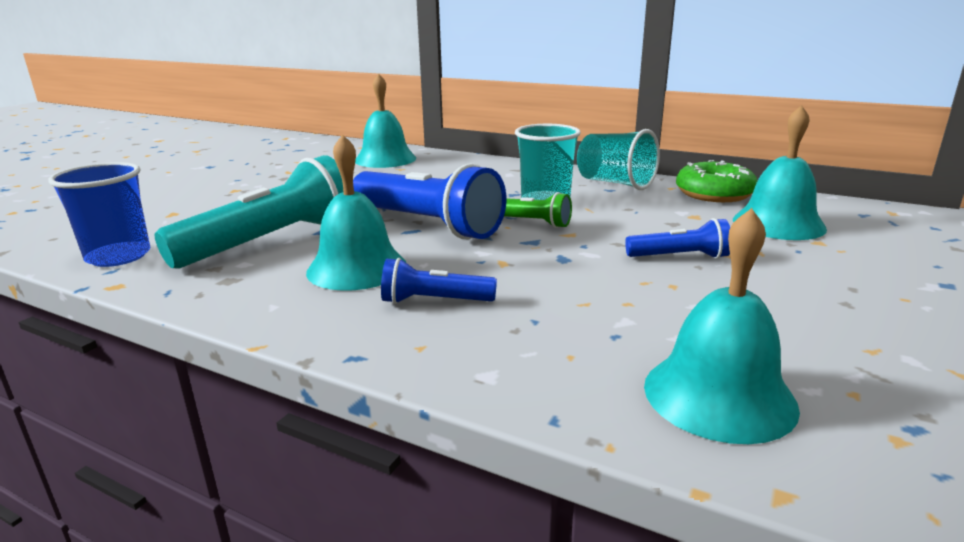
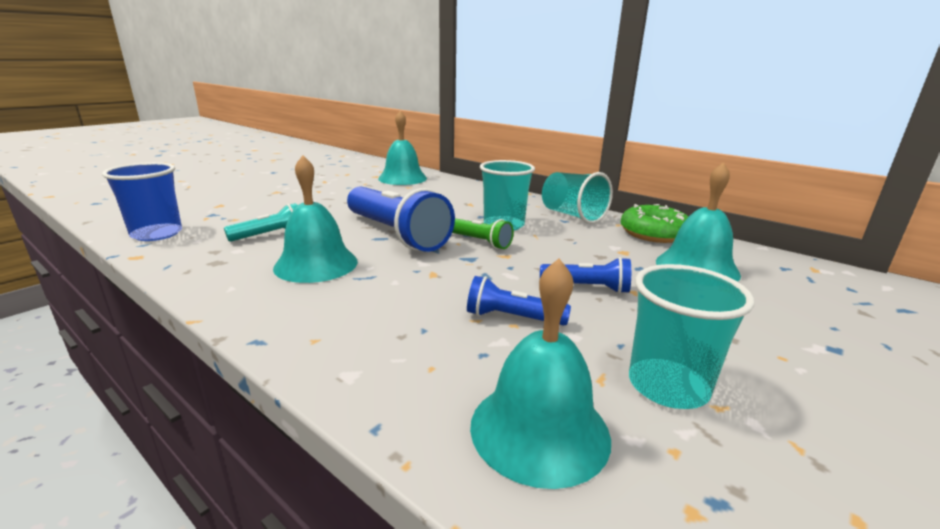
camera: 10 degrees right, 0 degrees up
turquoise flashlight [155,155,343,269] -> turquoise flashlight [224,203,297,242], size x0.49
blue flashlight [381,258,497,304] -> blue flashlight moved to [467,276,571,326]
none -> turquoise cup [629,264,754,409]

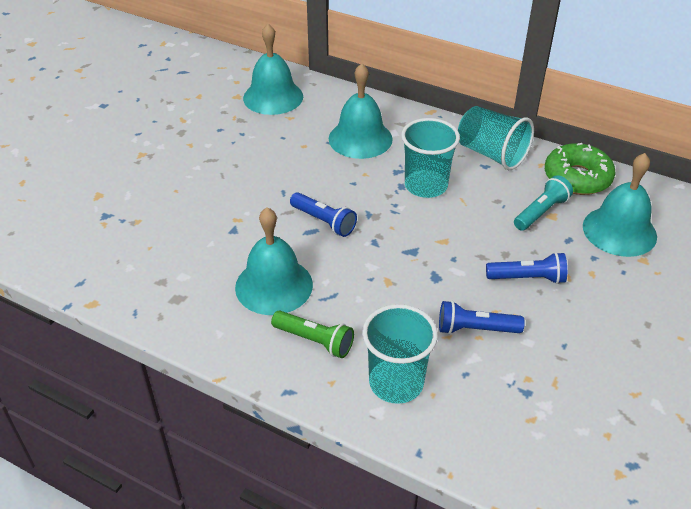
camera: 10 degrees left, 20 degrees up
blue cup [102,162,182,241] -> none
turquoise flashlight [224,203,297,242] -> turquoise flashlight moved to [514,175,573,231]
blue flashlight [347,186,455,252] -> blue flashlight [290,192,357,237], size x0.49
green flashlight [452,218,514,249] -> green flashlight moved to [271,311,354,358]
turquoise bell [470,259,611,489] -> turquoise bell moved to [329,63,393,159]
turquoise cup [629,264,754,409] -> turquoise cup moved to [362,304,438,404]

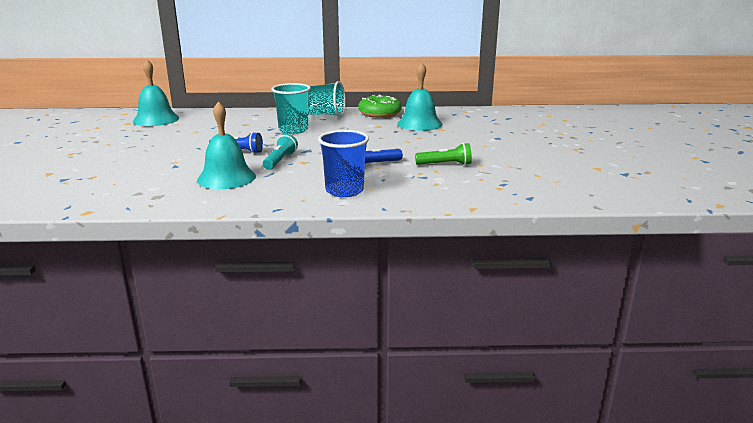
camera: 30 degrees left, 20 degrees down
green flashlight [271,311,354,358] -> green flashlight moved to [415,143,472,165]
turquoise bell [329,63,393,159] -> none
turquoise cup [362,304,438,404] -> blue cup [318,130,369,197]
blue flashlight [486,252,567,284] -> none
turquoise flashlight [514,175,573,231] -> turquoise flashlight moved to [263,134,298,170]

